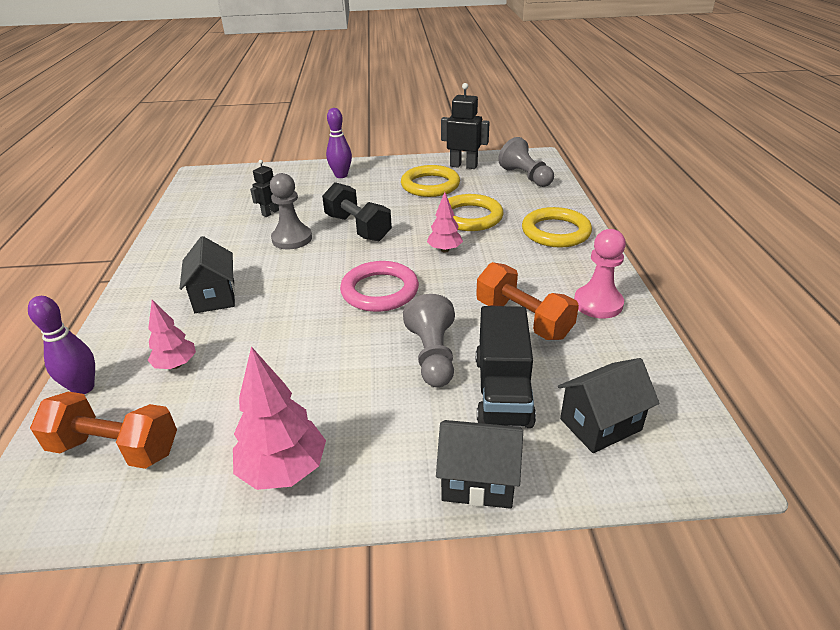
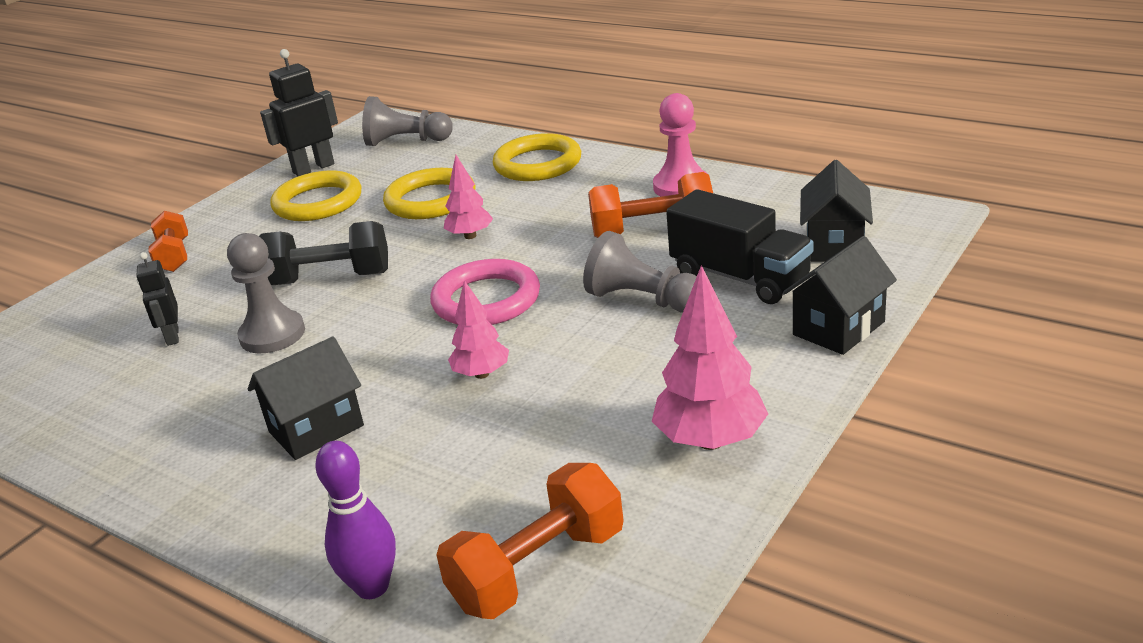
camera: 50 degrees left, 5 degrees down
pink tree [148,300,196,369] -> pink tree moved to [448,280,509,379]
black house [179,236,236,313] -> black house turned 60 degrees counterclockwise [248,337,364,460]
purple bowling pin [326,108,352,178] -> orange dumbbell [148,211,188,272]

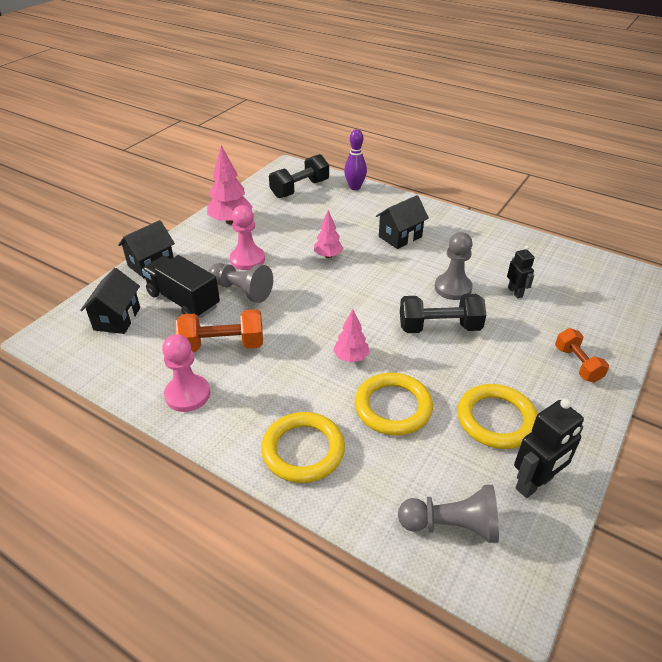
camera: 175 degrees right, 10 degrees up
pink ring [430,259,540,325] -> none
orange dumbbell [436,463,624,619] -> black dumbbell [269,154,329,198]
none -> pink pawn [230,205,265,270]

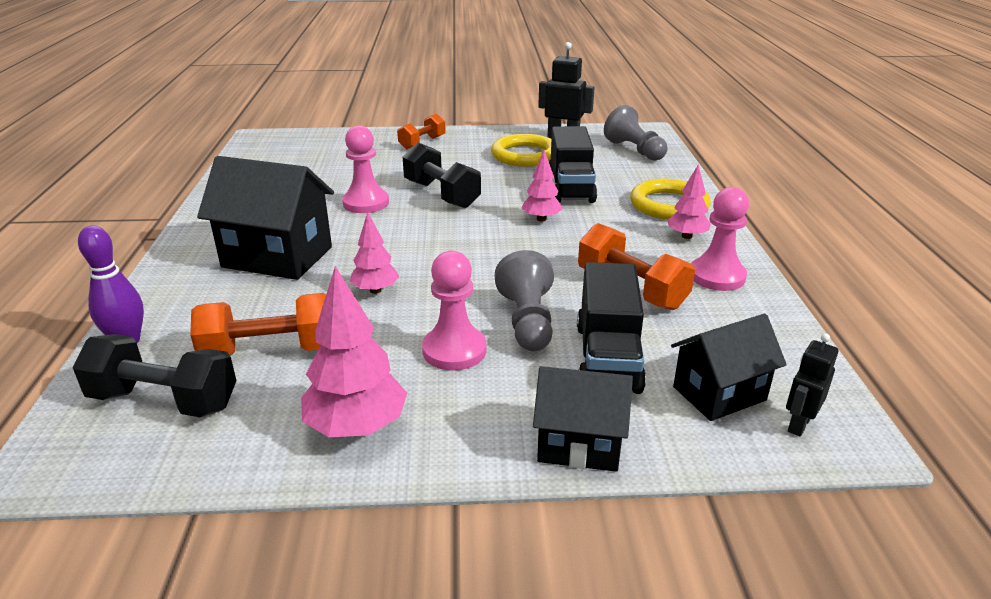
camera: 125 degrees left, 10 degrees down
yellow ring [355,373,433,436] -> black truck [549,126,597,203]
black house [376,195,429,249] -> black house [197,156,334,280], size x1.59
grey pawn [435,232,473,300] -> pink pawn [342,125,389,213]
black robot [507,245,535,298] -> black robot moved to [786,333,838,437]
none -> orange dumbbell [190,293,326,356]
none -> pink tree [667,165,711,239]

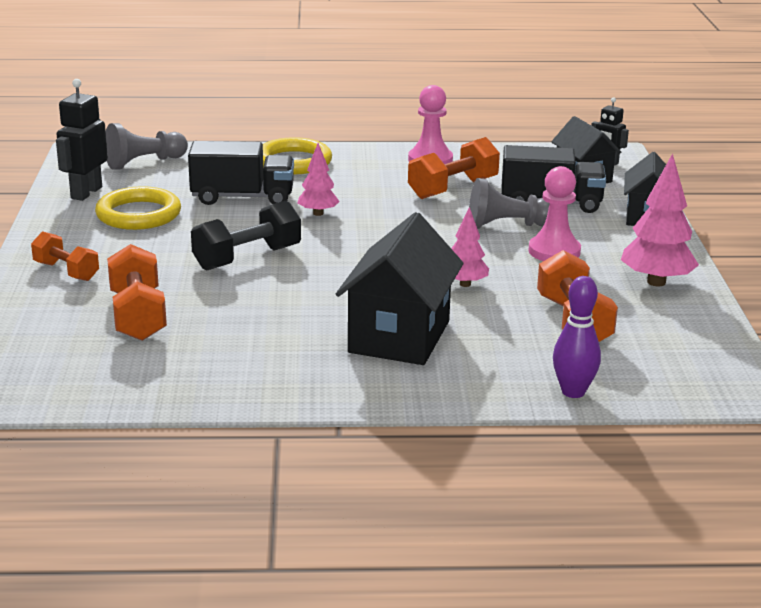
camera: 90 degrees left, 5 degrees down
black dumbbell [72,334,237,417] -> none
pink pawn [342,125,389,213] -> none
pink tree [667,165,711,239] -> none
none -> orange dumbbell [107,244,167,341]

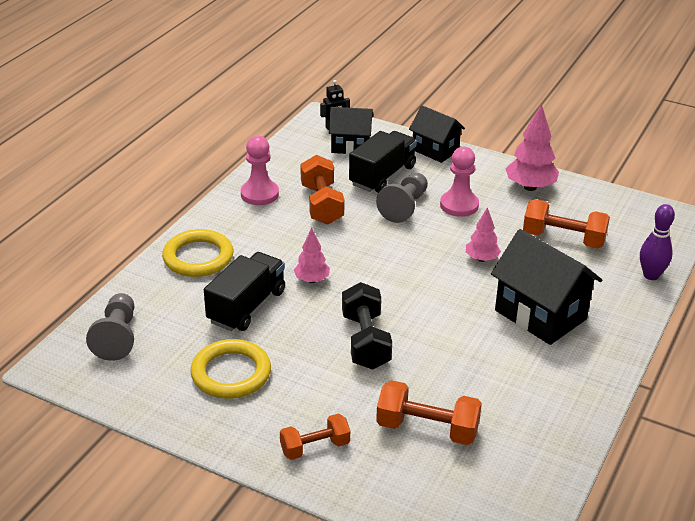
camera: 60 degrees left, 10 degrees up
black robot [56,79,108,201] -> none

